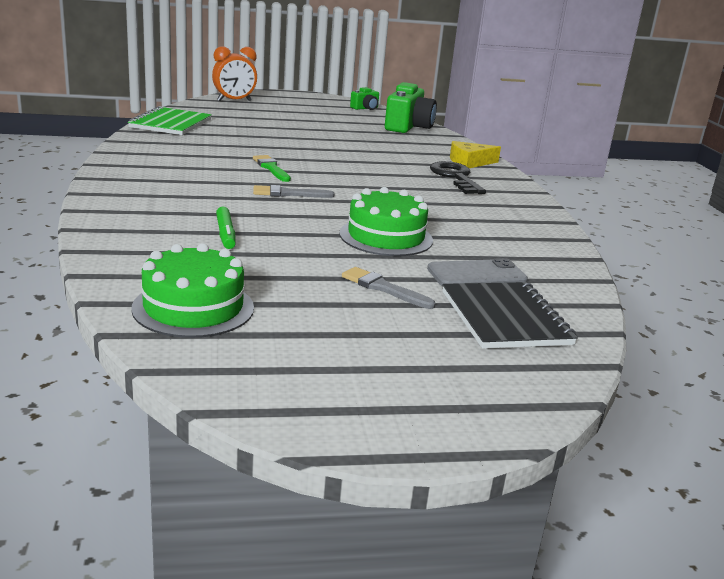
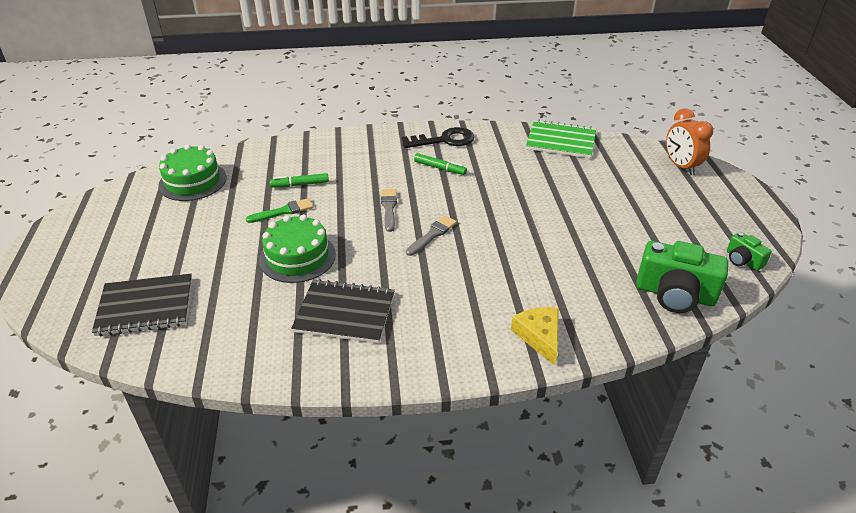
camera: 95 degrees right, 15 degrees up
green brush [253,155,291,182] -> green brush moved to [246,198,313,223]
grey brush [342,267,436,309] -> grey brush moved to [406,216,457,256]
grey phone [427,258,528,286] -> none
black key [430,161,486,194] -> black key moved to [402,127,474,148]
none -> black notebook [291,279,395,343]
none -> green marker [414,153,467,175]

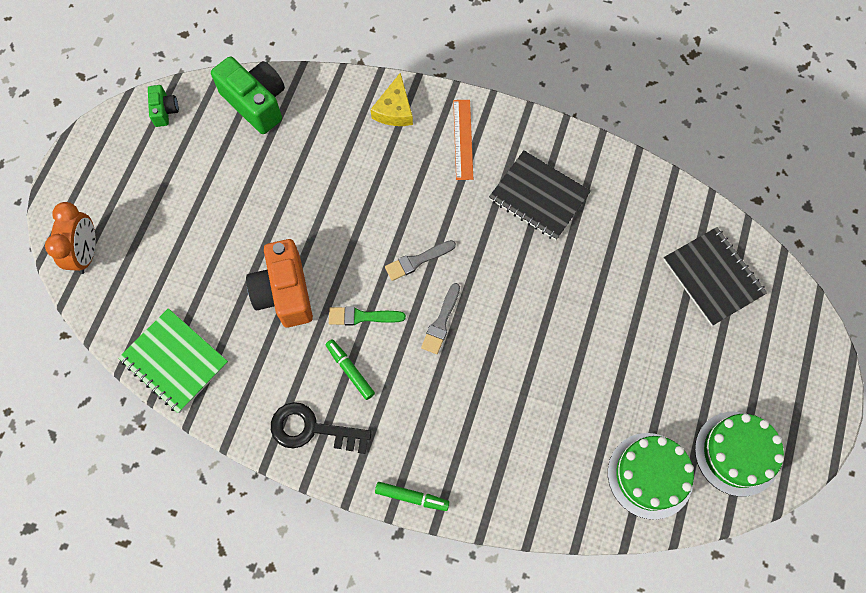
camera: 155 degrees left, 30 degrees up
black notebook [92,274,192,336] -> black notebook turned 45 degrees clockwise [663,227,767,326]
green brush [246,198,313,223] -> green brush moved to [329,307,406,325]
green cake [259,214,336,283] -> green cake moved to [695,412,784,497]
green marker [270,173,329,188] -> green marker moved to [375,482,450,511]
none -> orange camera [246,239,313,327]
none -> orange ruler [453,100,473,180]

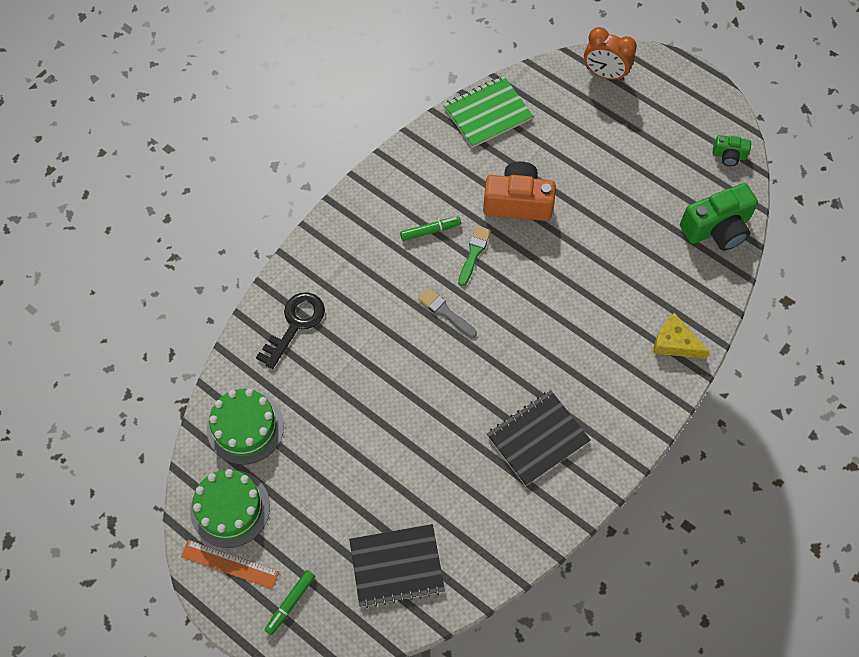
camera: 110 degrees right, 5 degrees down
black key [271,402,372,454] -> black key moved to [256,293,325,369]
green marker [375,482,450,511] -> green marker moved to [265,570,315,635]
grey brush [385,240,456,281] -> none
orange ruler [453,100,473,180] -> orange ruler moved to [181,540,279,589]

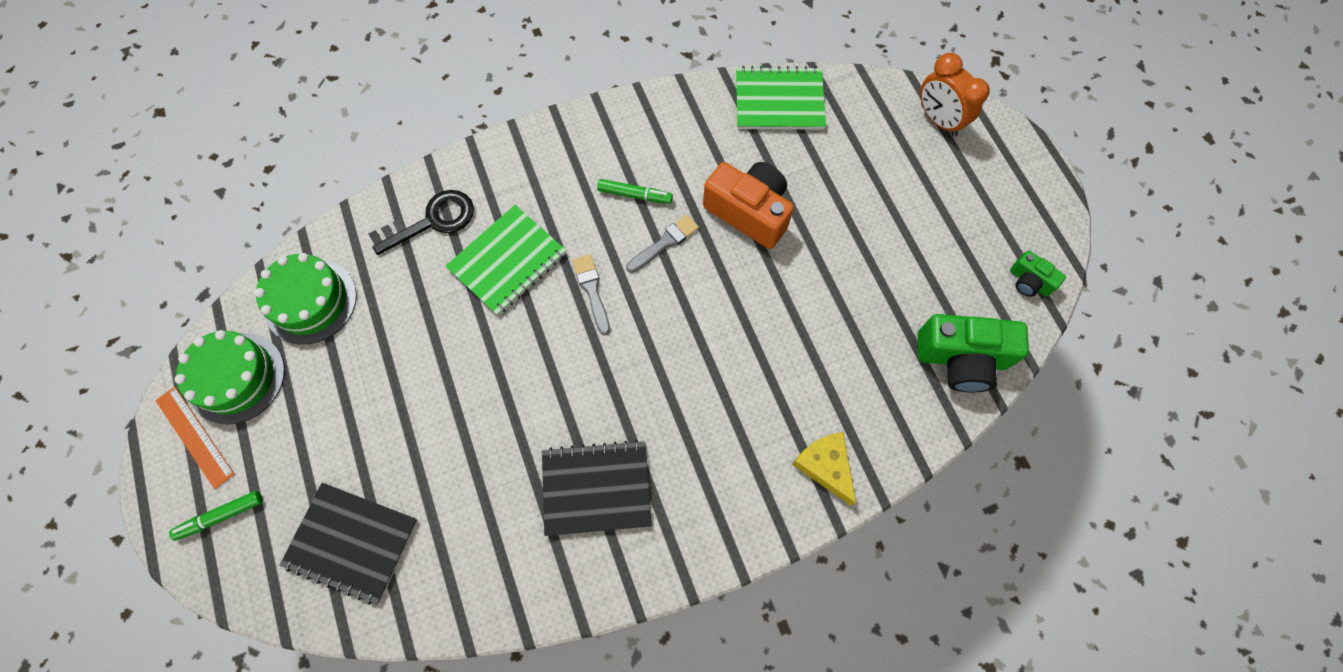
camera: 30 degrees right, 5 degrees up
green brush [458,226,491,287] -> grey brush [626,214,699,273]
none -> green notebook [446,205,567,316]

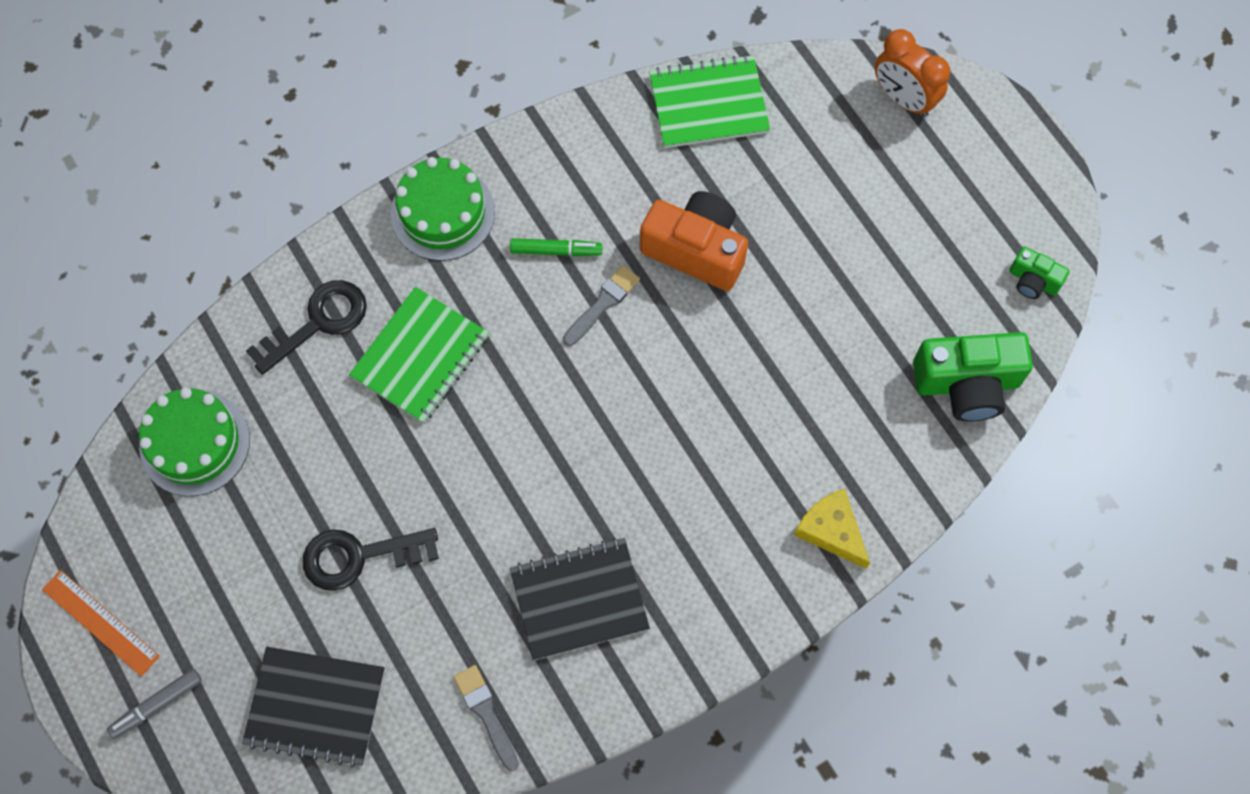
camera: 10 degrees left, 0 degrees up
green marker [169,491,263,541] -> grey marker [107,669,202,739]
green cake [175,330,285,425] -> green cake moved to [391,157,495,261]
grey brush [572,254,610,335] -> grey brush moved to [454,665,519,771]
none -> black key [303,528,439,591]

